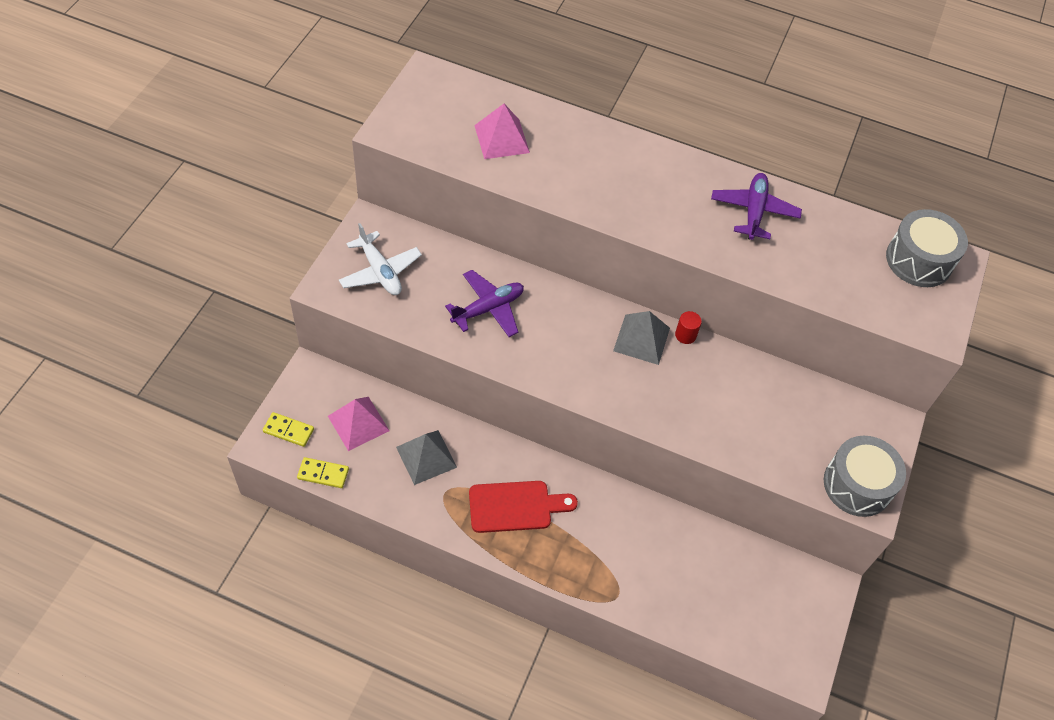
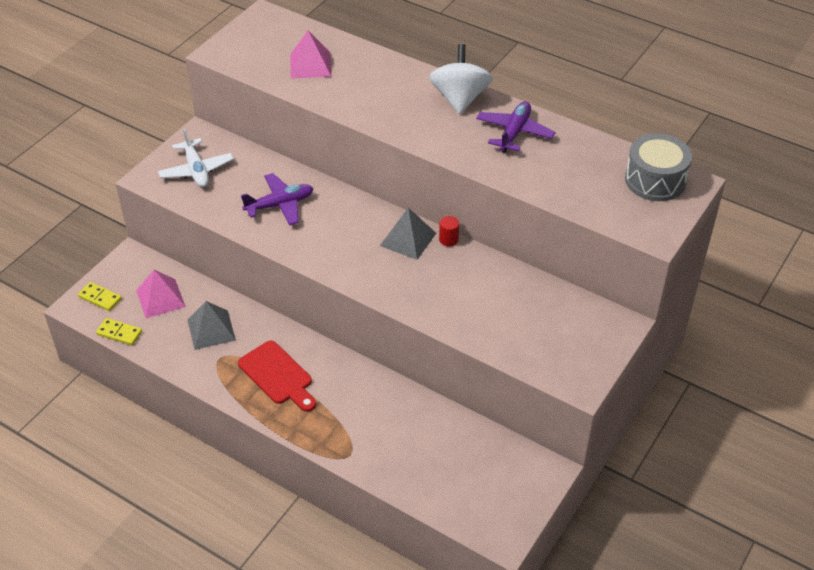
camera: 15 degrees right, 10 degrees down
red cutting board [469,481,578,533] -> red cutting board turned 45 degrees clockwise [238,341,316,412]
grey drum [824,436,906,517] -> none
none -> white spinning top [429,44,493,114]

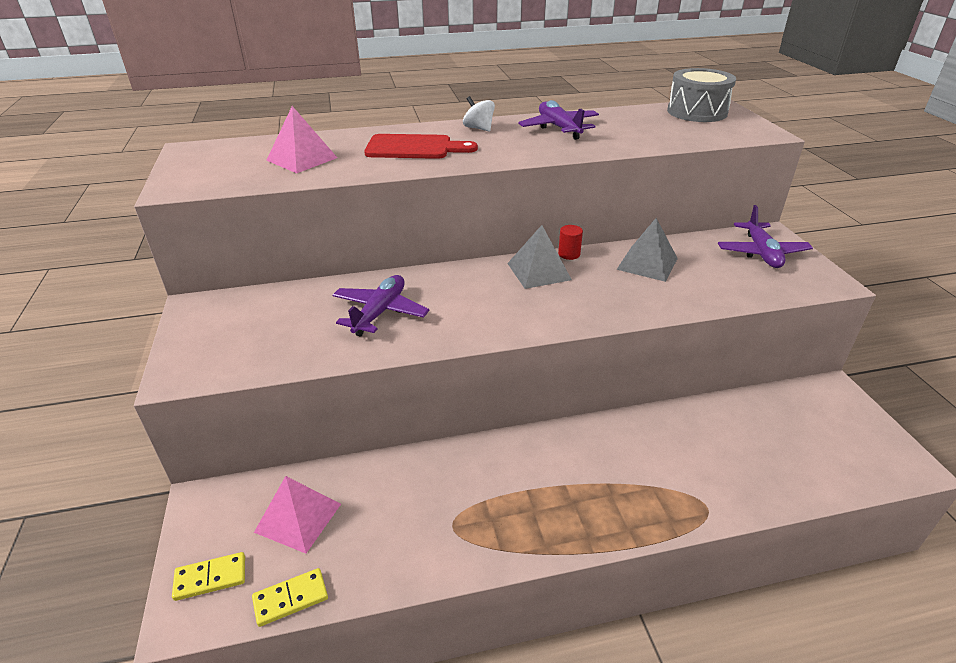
camera: 45 degrees left, 10 degrees down
white plane [158,128,233,187] -> none
grey pyramid [187,301,236,350] -> grey pyramid moved to [617,218,678,282]
red cutting board [238,341,316,412] -> red cutting board moved to [364,134,478,159]
white spinning top [429,44,493,114] -> white spinning top [463,96,495,131], size x0.53
none -> purple plane [718,205,813,268]

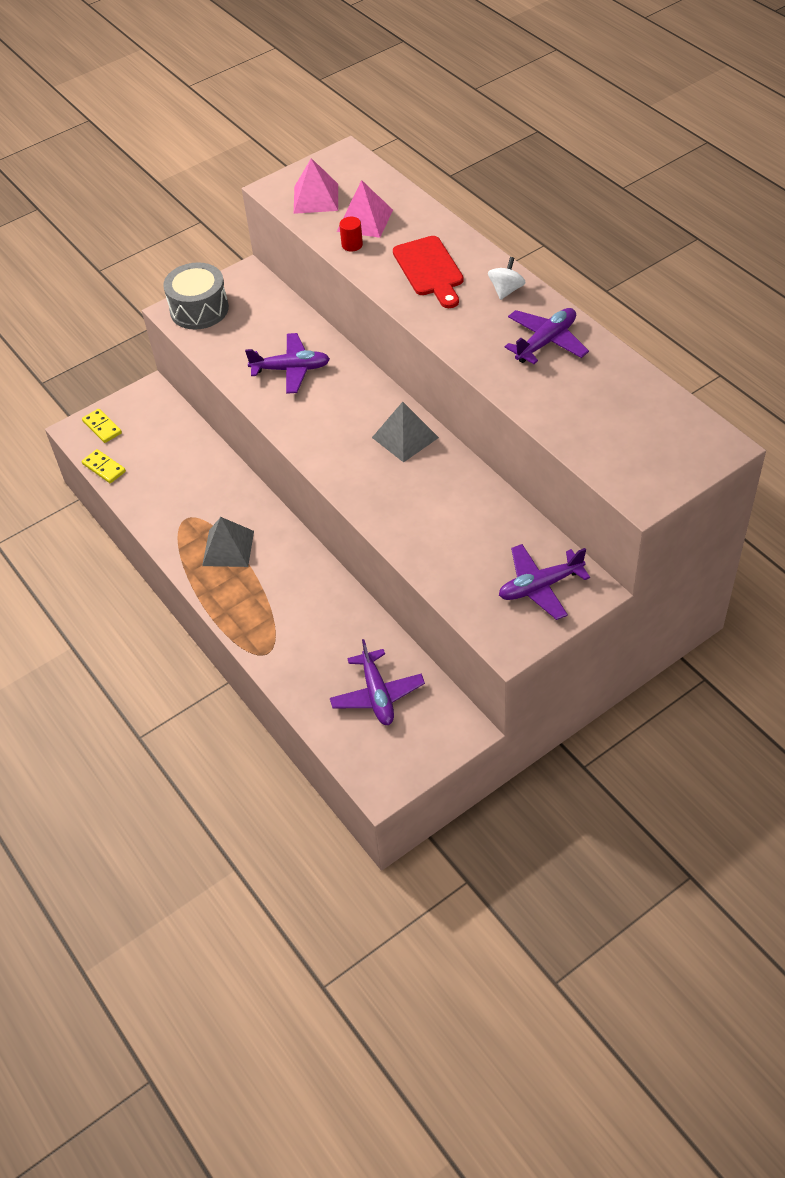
camera: 70 degrees right, 15 degrees up
pink pyramid [254,476,341,553] -> pink pyramid moved to [294,158,338,214]
red cylinder [558,225,583,260] -> red cylinder moved to [339,217,363,251]
grey pyramid [617,218,678,282] -> grey pyramid moved to [202,517,254,567]
grey drum [667,68,736,122] -> grey drum moved to [163,262,229,329]
none -> purple plane [330,639,425,725]

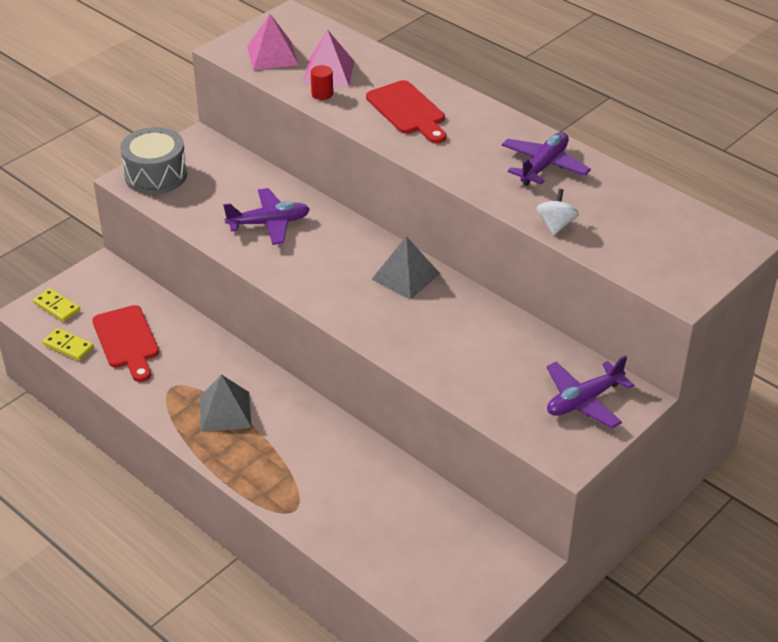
camera: 15 degrees left, 10 degrees down
purple plane [330,639,425,725] -> none
white spinning top [488,257,526,300] -> white spinning top moved to [536,189,579,235]
none -> red cutting board [92,305,159,382]

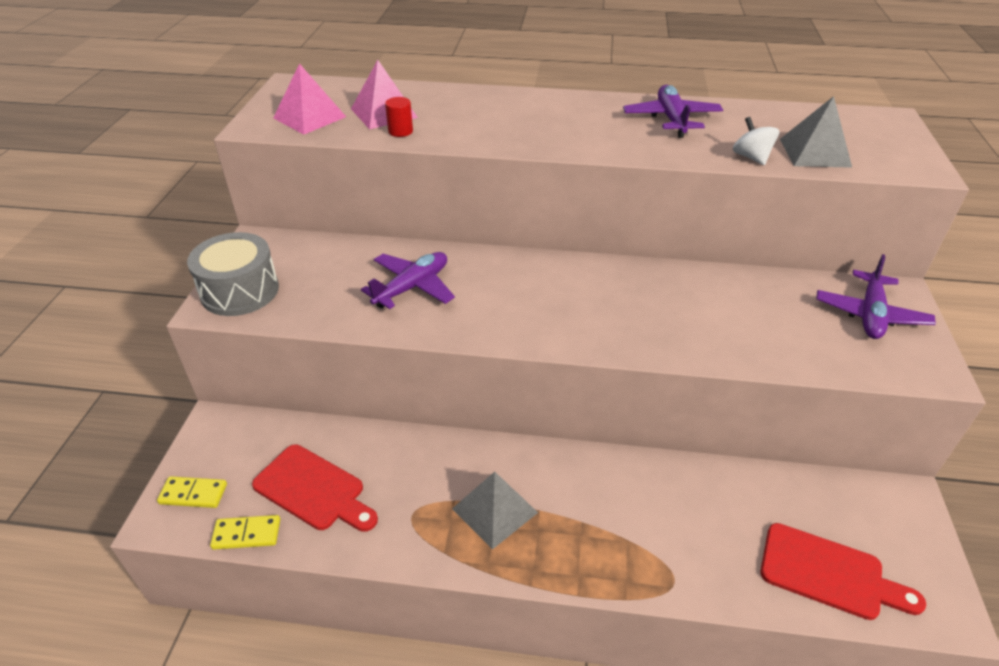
camera: 35 degrees left, 0 degrees up
red cutting board [366,80,446,143] -> red cutting board moved to [761,523,926,620]
grey pyramid [371,236,440,299] -> grey pyramid moved to [780,96,852,168]

